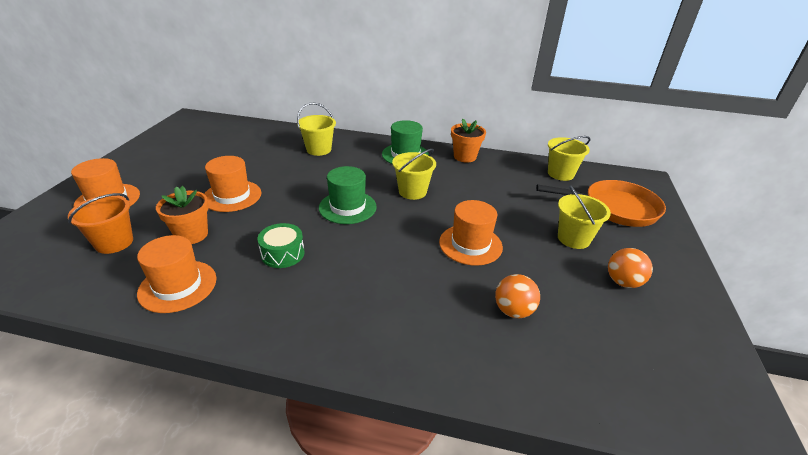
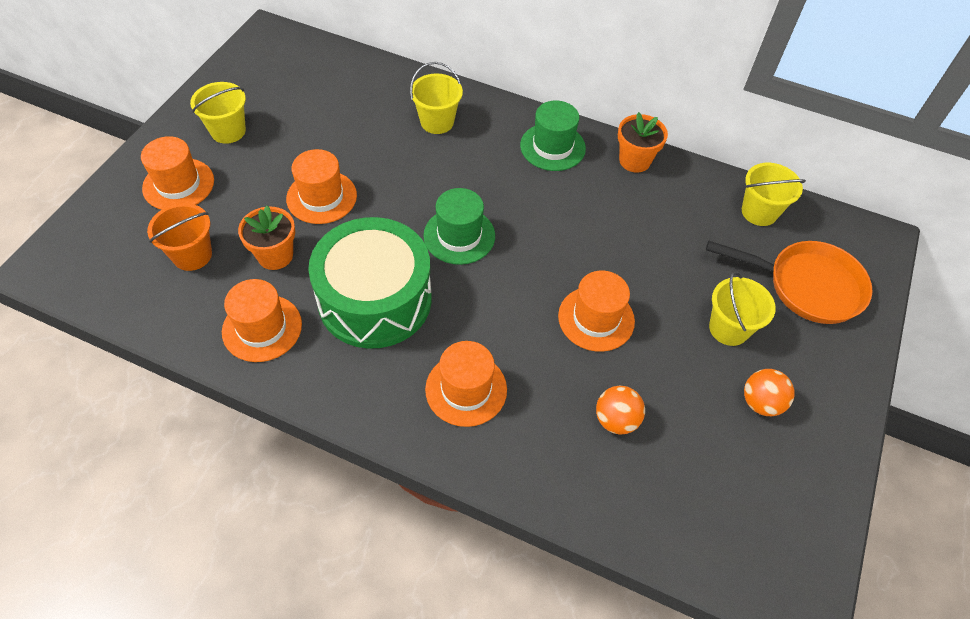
camera: 10 degrees right, 20 degrees up
green drum [258,223,305,268] -> green drum [308,217,432,349], size x2.32
yellow bucket [392,149,436,200] -> yellow bucket moved to [190,82,246,144]
none -> orange hat [425,341,507,427]

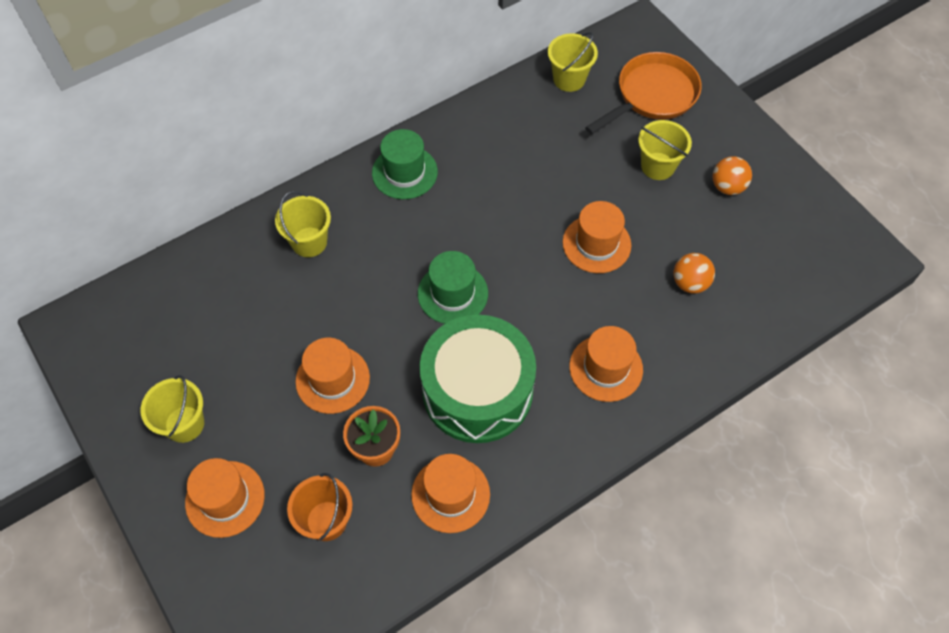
camera: 55 degrees left, 5 degrees up
orange flower pot [618,112,668,173] -> none

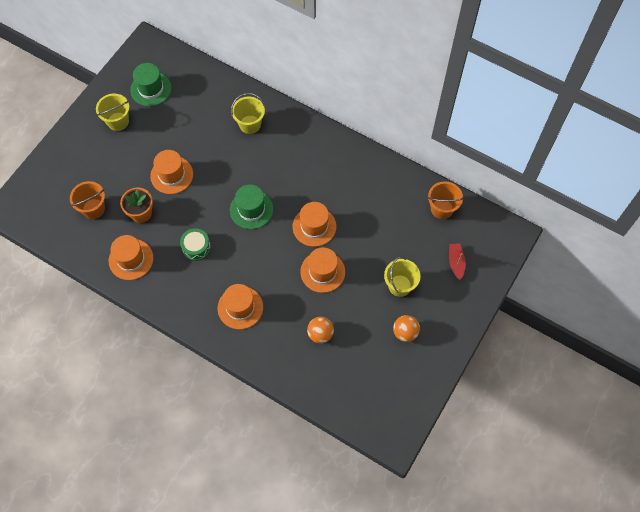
camera: 65 degrees right, 5 degrees up
orange hat [185,458,265,538] -> orange hat moved to [293,202,336,247]
green hat [372,129,438,199] -> green hat moved to [130,63,171,106]
green drum [420,315,536,443] -> green drum [180,228,211,261], size x0.43
yellow bucket [548,32,598,92] -> orange bucket [427,181,464,219]
orange pan [585,52,702,135] -> red boat [449,243,466,280]

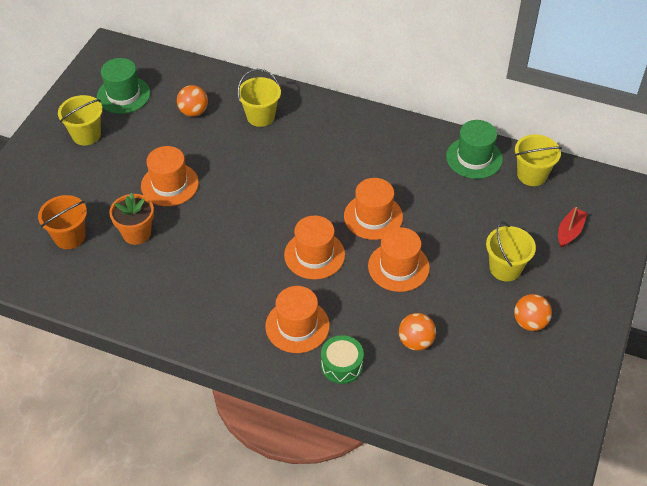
camera: 10 degrees left, 15 degrees down
orange hat [109,235,153,280] -> orange hat moved to [284,215,345,279]
green drum [180,228,211,261] -> green drum moved to [321,335,364,384]
green hat [230,185,273,229] -> green hat moved to [446,120,503,179]
orange bucket [427,181,464,219] -> yellow bucket [515,134,562,186]
red boat [449,243,466,280] -> red boat turned 45 degrees clockwise [558,207,587,248]
none -> orange ball [177,85,208,117]

